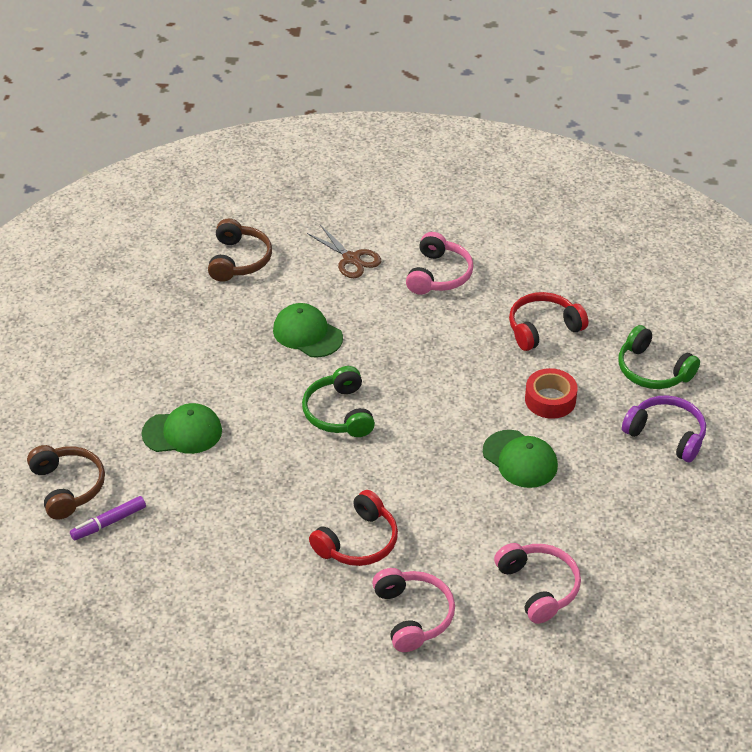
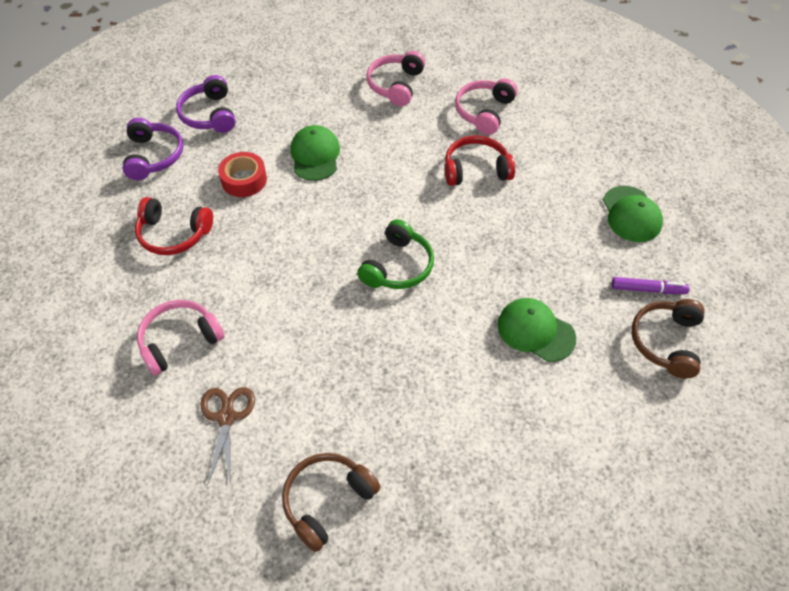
camera: 140 degrees left, 10 degrees up
green cap [273,303,343,358] -> green cap moved to [603,186,663,242]
green headphones [618,325,700,389] -> purple headphones [122,118,184,180]

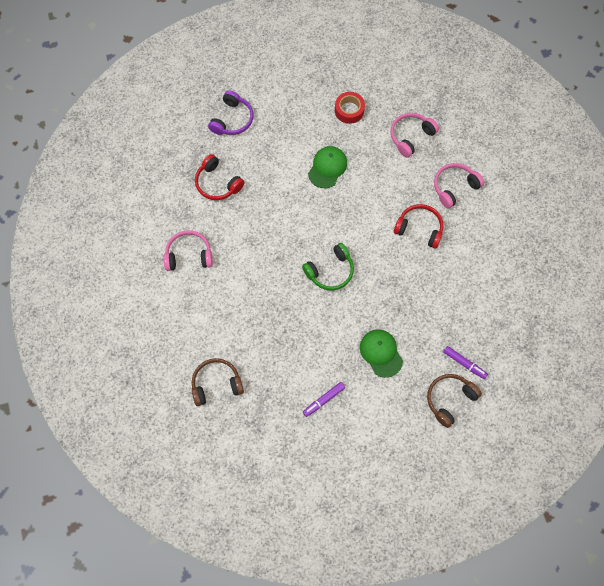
camera: 30 degrees right, 15 degrees up
purple headphones [176,75,236,133] -> none
brown scissors [200,387,255,485] -> none
red tape [218,152,267,197] -> red tape moved to [335,92,365,124]
green cap [603,186,663,242] -> none
none -> purple marker [303,382,345,417]

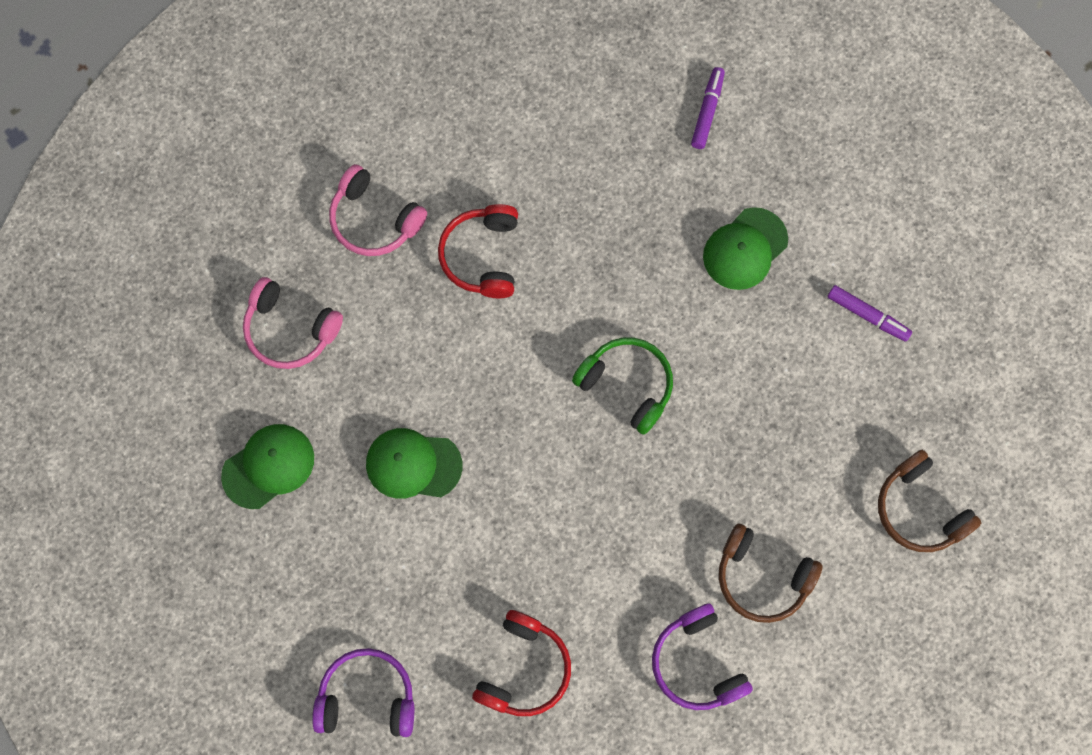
camera: 110 degrees left, 5 degrees up
pink headphones [164,230,213,271] -> purple headphones [652,603,753,710]
red tape [335,92,365,124] -> green cap [221,424,314,509]
brown headphones [427,374,482,428] -> brown headphones moved to [719,524,822,623]

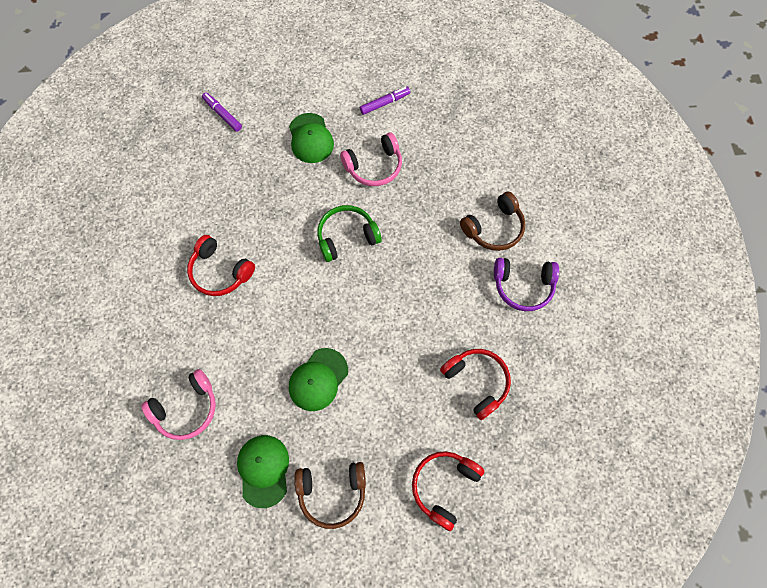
camera: 60 degrees left, 5 degrees down
purple headphones [312,648,414,737] -> red headphones [412,451,484,531]
pink headphones [329,164,427,256] -> pink headphones moved to [340,132,402,186]
brown headphones [878,450,981,552] -> brown headphones moved to [295,462,366,529]

